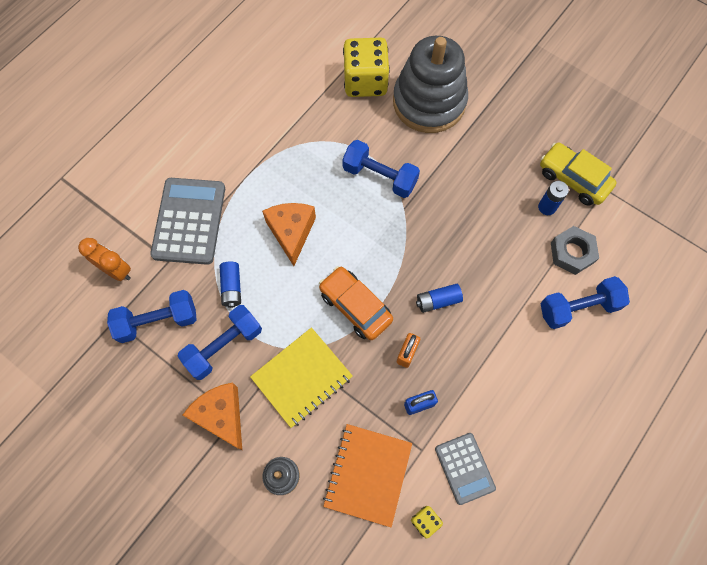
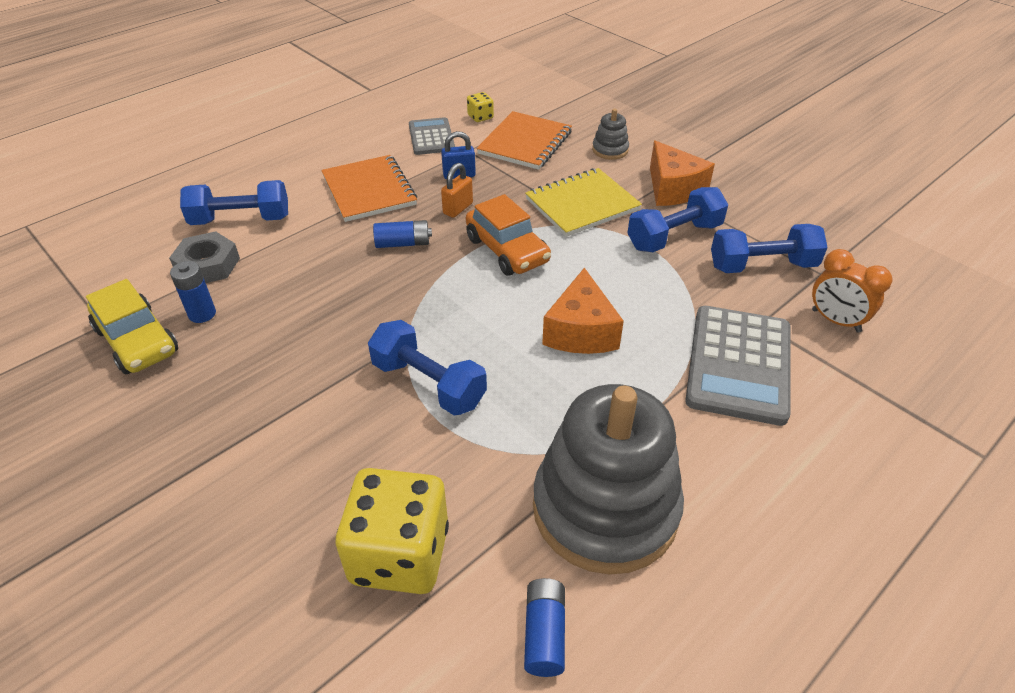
camera: 170 degrees left, 25 degrees down
blue battery [220,262,241,308] -> blue battery moved to [524,578,565,677]
grey stacking toy [393,36,468,133] -> grey stacking toy moved to [533,384,684,575]
none -> orange notebook [321,155,417,222]

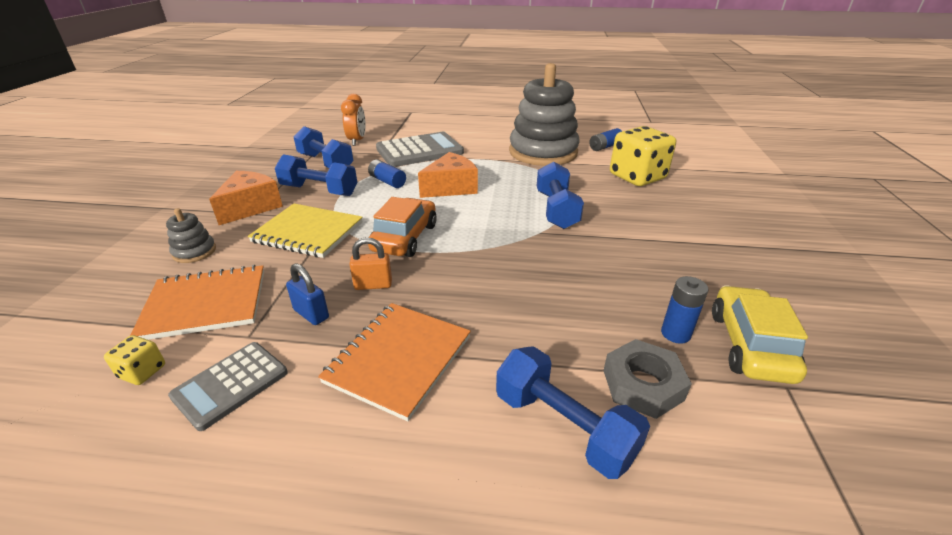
camera: 130 degrees left, 10 degrees down
blue battery [373,220,432,248] -> blue battery moved to [368,160,406,188]

